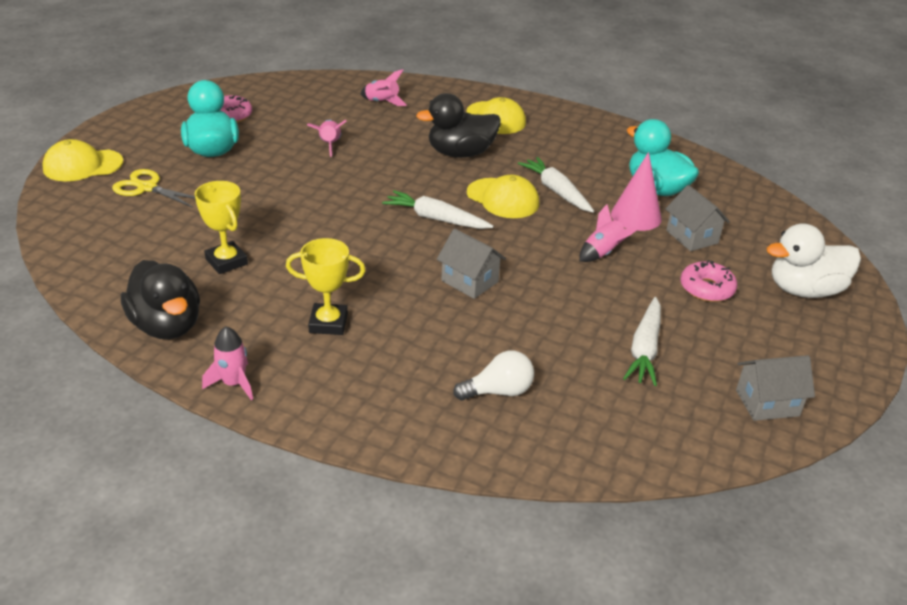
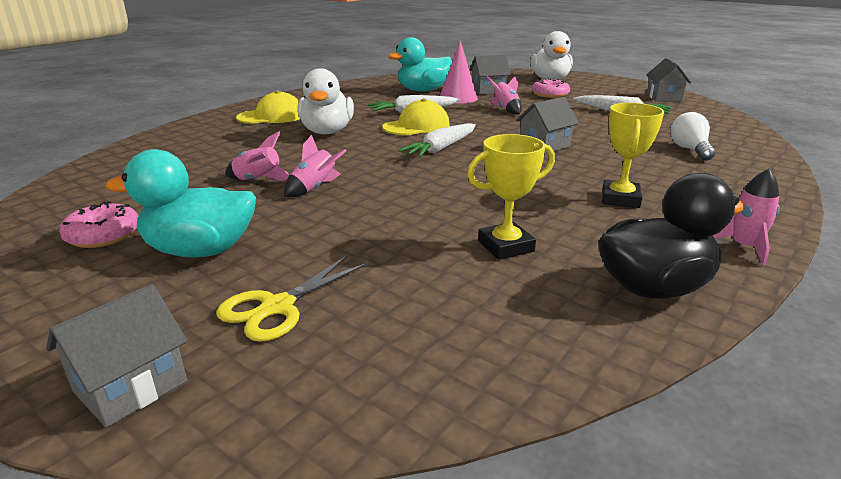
camera: 75 degrees left, 10 degrees down
yellow cap [42,139,123,181] -> grey house [46,284,187,427]
pink rocket [361,69,407,106] -> pink rocket moved to [284,135,346,197]
black duck [416,93,500,158] -> white duck [297,68,354,134]

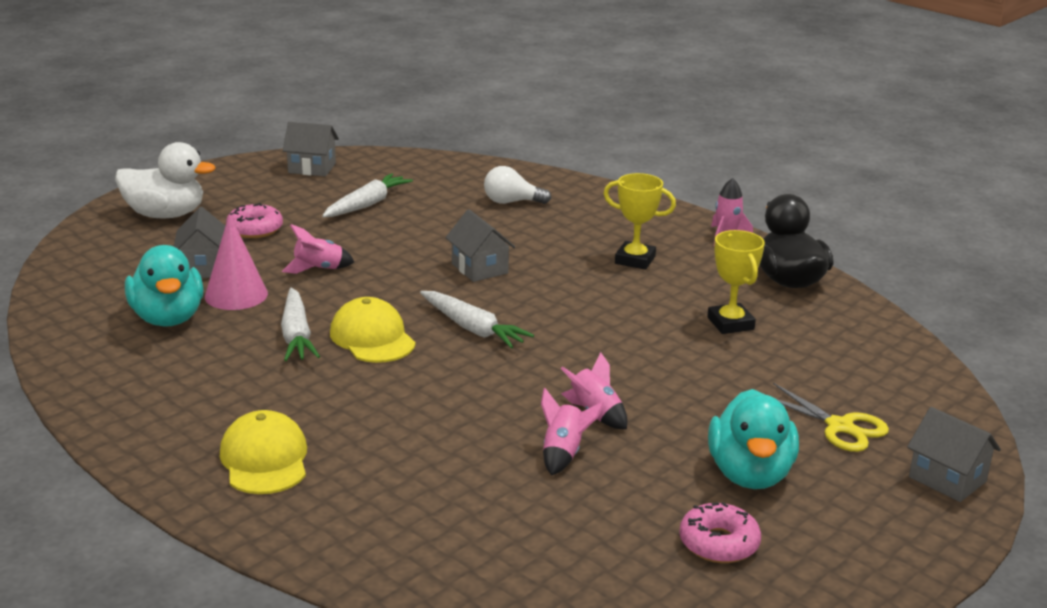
camera: 85 degrees left, 0 degrees up
white duck [297,68,354,134] -> none

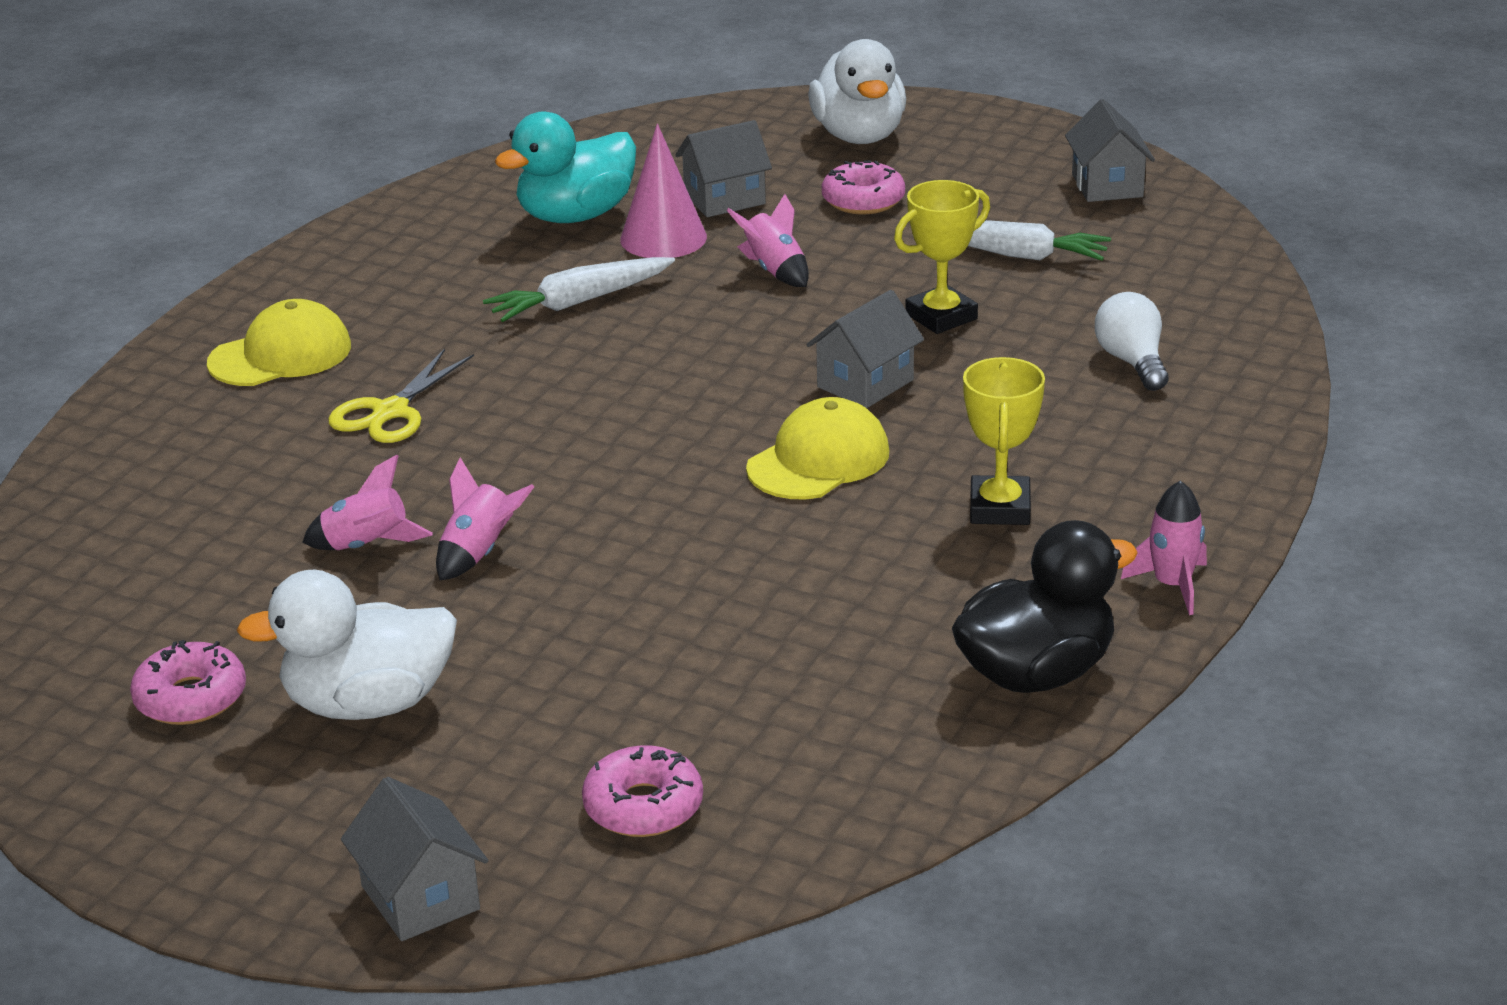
camera: 75 degrees right, 5 degrees up
yellow cap [330,297,416,363] -> yellow cap moved to [746,397,889,499]
white carrot [420,291,534,348] -> none
yellow trophy [707,230,765,334] -> yellow trophy moved to [894,180,990,334]
turquoise duck [708,389,799,489] -> white duck [236,570,457,720]
yellow scissors [773,383,889,452] -> yellow scissors moved to [328,349,474,443]
grey house [907,407,1001,502] -> grey house turned 60 degrees counterclockwise [341,777,489,941]
none -> pink donut [582,745,703,837]

